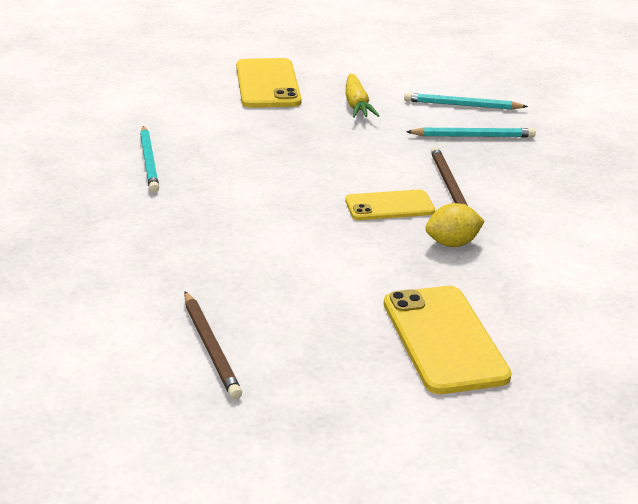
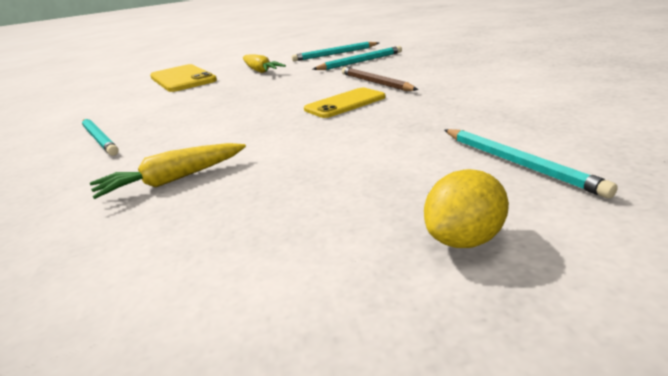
camera: 20 degrees left, 5 degrees down
brown pencil [184,291,242,399] -> none
yellow phone [384,286,512,394] -> turquoise pencil [445,129,618,198]
yellow lemon [425,203,485,247] -> yellow lemon moved to [424,169,509,248]
none -> yellow carrot [90,143,246,199]

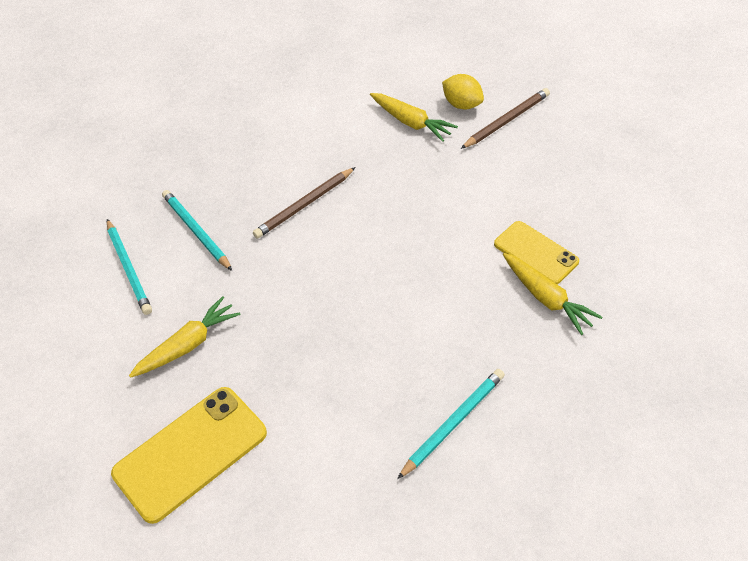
camera: 100 degrees left, 25 degrees up
yellow phone [304,88,386,118] -> yellow phone moved to [494,221,579,284]
yellow lemon [424,169,509,248] -> yellow lemon moved to [442,74,484,110]
turquoise pencil [445,129,618,198] -> brown pencil [461,88,550,149]
none -> yellow carrot [370,93,458,142]

